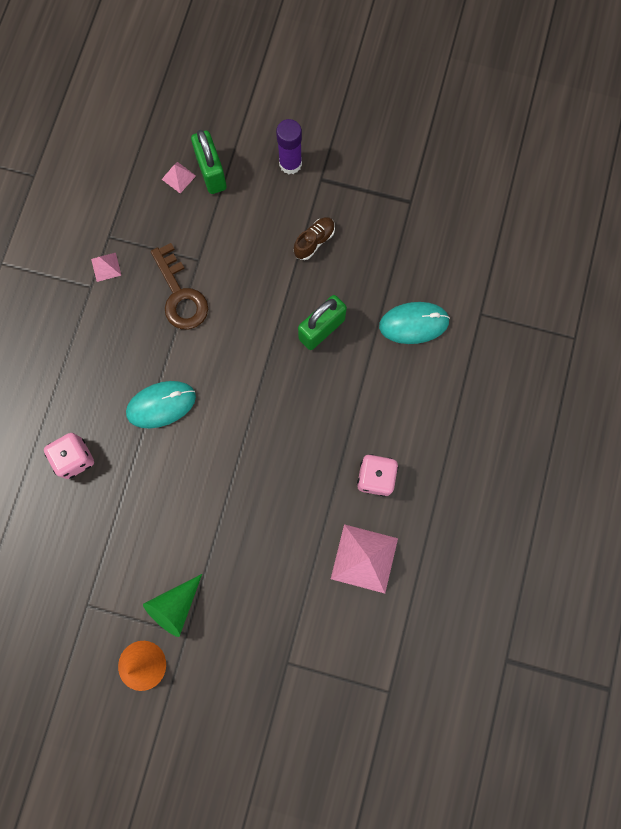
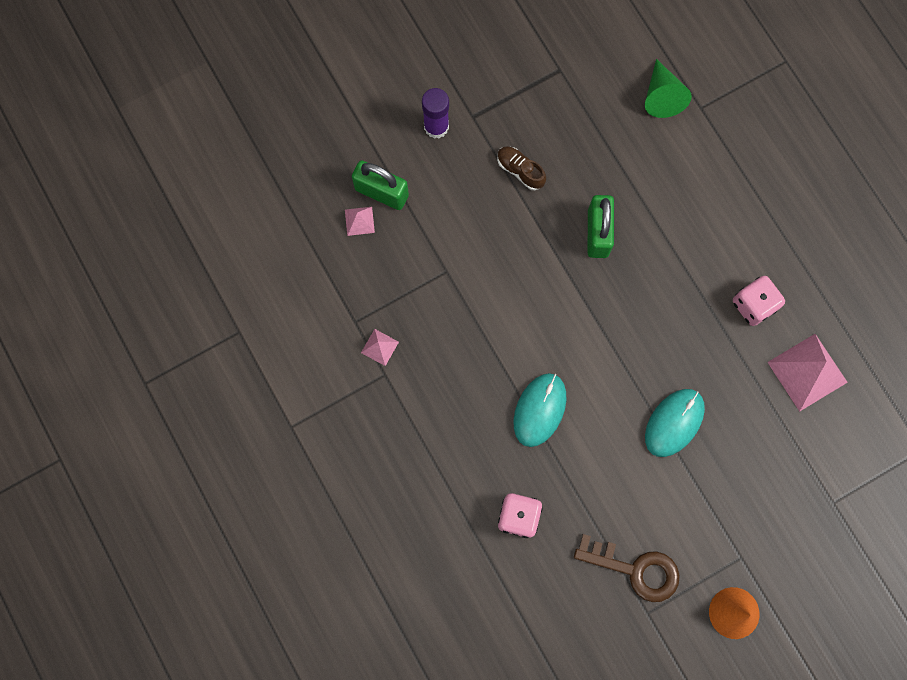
camera: 45 degrees left, 0 degrees up
green cone [143,574,202,637] -> green cone moved to [645,59,692,118]
brown key [151,243,208,329] -> brown key moved to [574,534,680,602]
brown shoe [294,217,335,260] -> brown shoe turned 45 degrees counterclockwise [497,146,546,190]
turquoise mouse [379,302,450,344] -> turquoise mouse moved to [645,389,705,457]

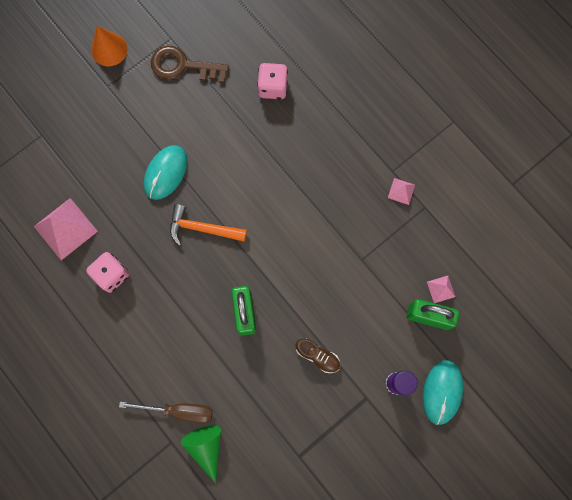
camera: 170 degrees right, 0 degrees up
turquoise mouse [514,373,566,447] -> turquoise mouse moved to [423,360,463,425]
none -> brown screwdriver [119,402,213,423]
none -> orange hammer [170,204,247,246]

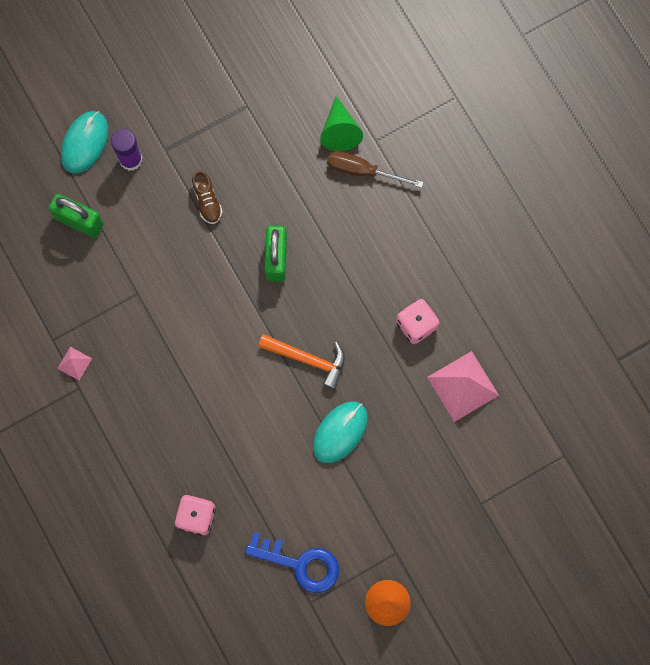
camera: 170 degrees left, 0 degrees up
brown key [151,46,229,83] -> blue key [245,532,339,593]
brown shoe [296,338,340,373] -> brown shoe turned 150 degrees counterclockwise [192,170,223,224]
pink pyramid [427,276,456,303] -> none

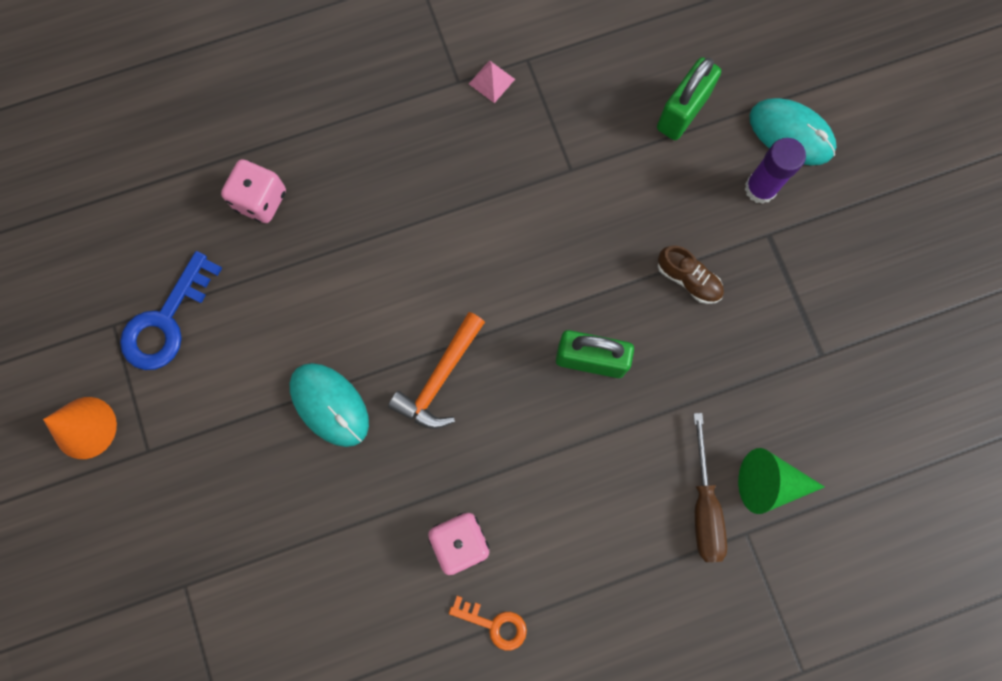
camera: 100 degrees right, 0 degrees up
brown shoe [192,170,223,224] -> brown shoe turned 135 degrees counterclockwise [658,246,724,304]
brown screwdriver [327,151,424,188] -> brown screwdriver turned 150 degrees clockwise [693,413,727,562]
pink pyramid [427,351,499,422] -> none
none -> orange key [449,596,527,651]

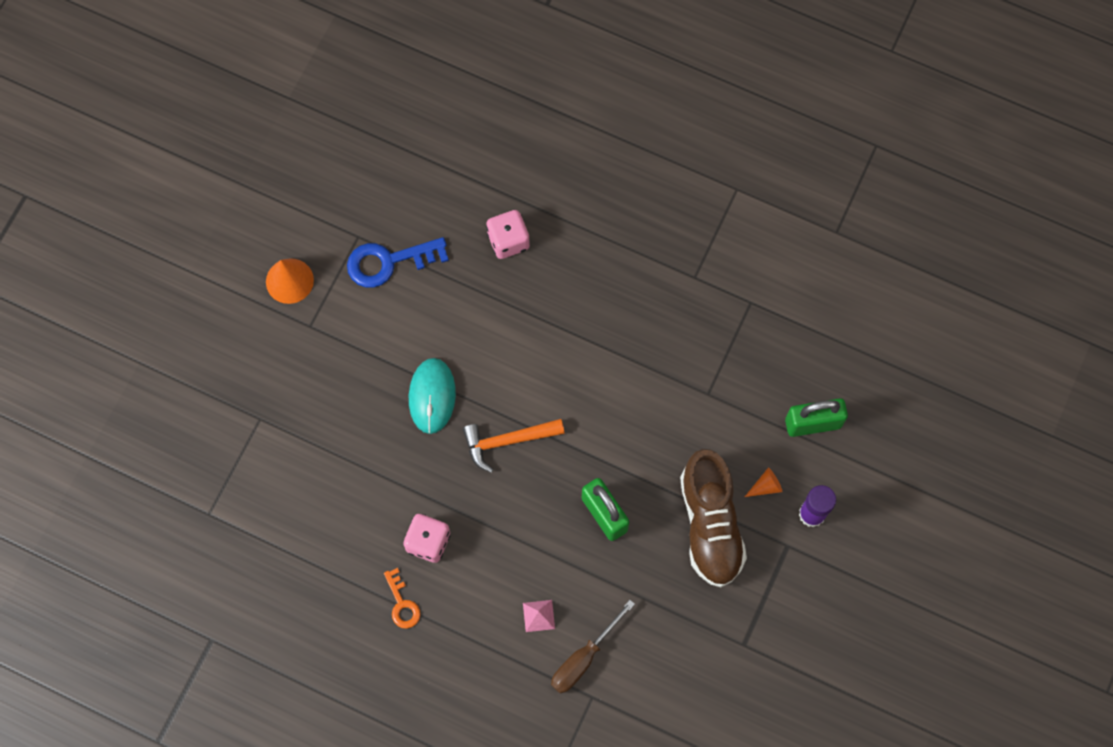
camera: 45 degrees right, 5 degrees down
pink pyramid [469,60,515,103] -> pink pyramid moved to [523,600,555,632]
brown shoe [658,246,724,304] -> brown shoe [680,449,747,587], size x2.14
green cone [738,448,825,514] -> none
turquoise mouse [749,98,836,165] -> none
none -> orange cone [745,467,782,497]

